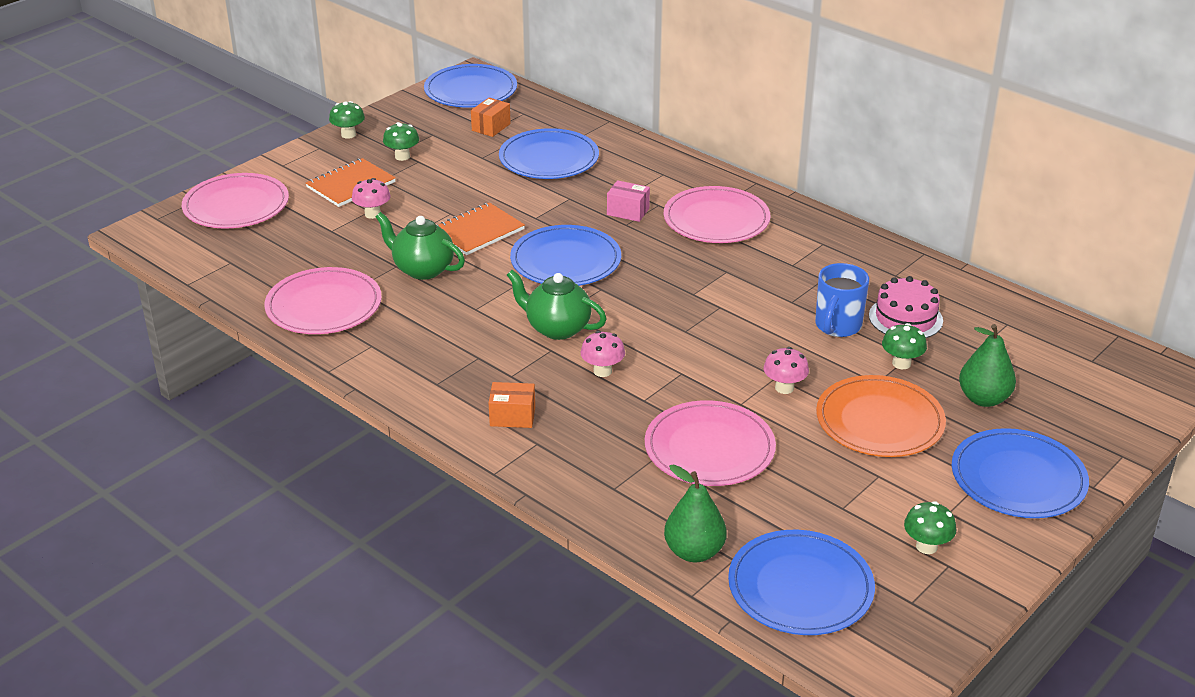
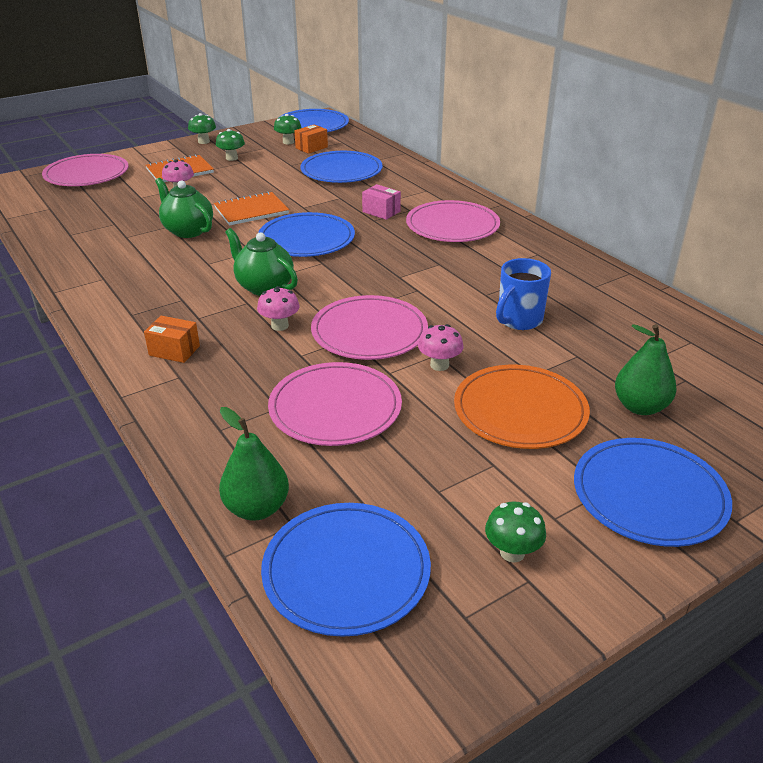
camera: 15 degrees right, 0 degrees up
pink plate [264,267,382,334] -> pink plate moved to [311,295,428,360]
pink cake [869,276,943,338] -> none
green mushroom [882,323,927,369] -> green mushroom moved to [274,114,301,144]

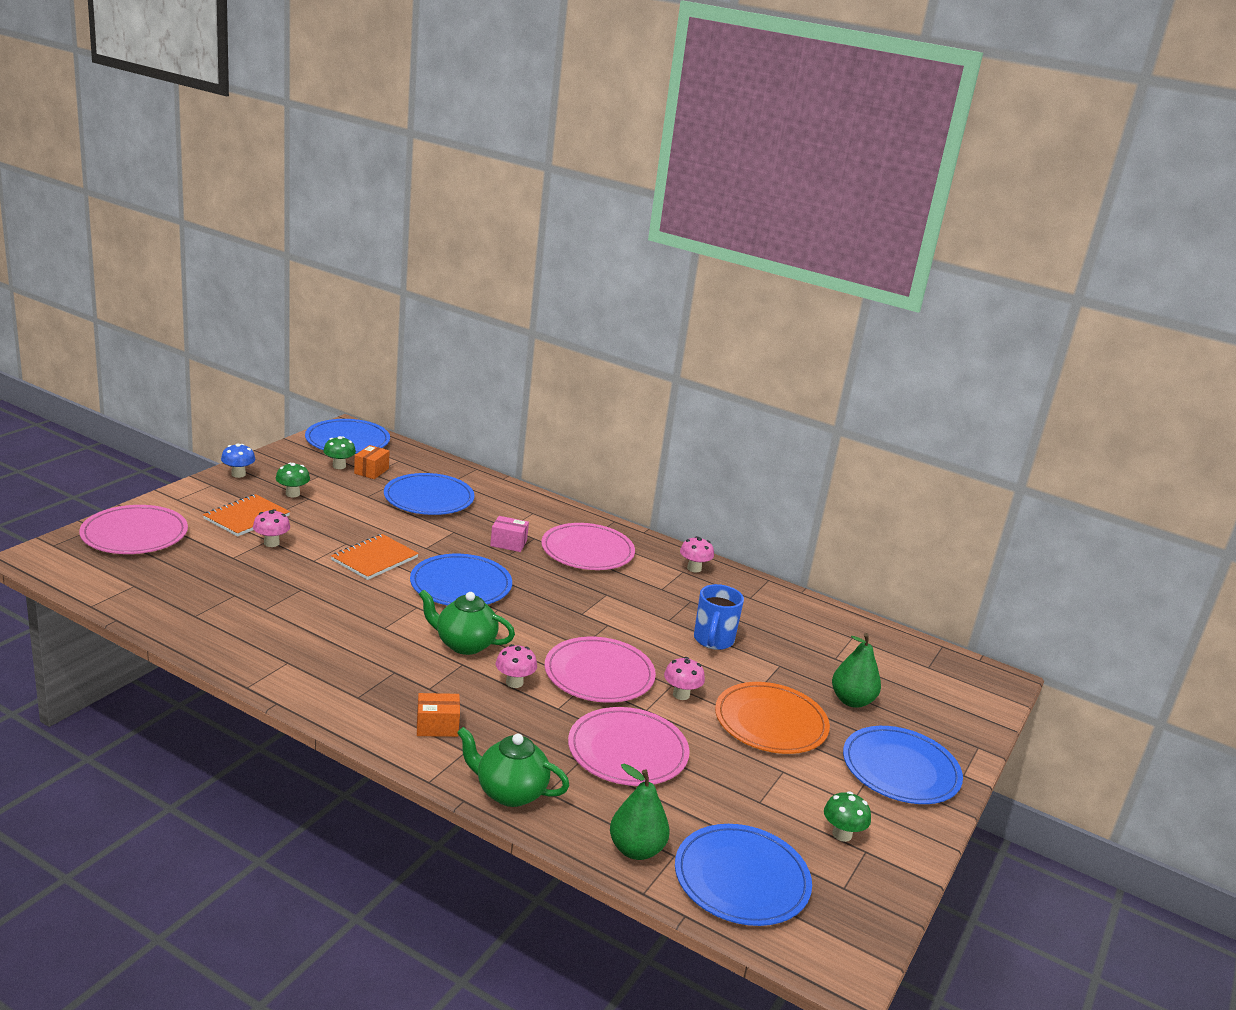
camera: 30 degrees left, 10 degrees down
green teapot [155,178,213,238] -> green teapot moved to [457,727,570,807]
green mushroom [188,113,216,144] -> blue mushroom [221,443,255,478]
none -> pink mushroom [680,536,714,572]

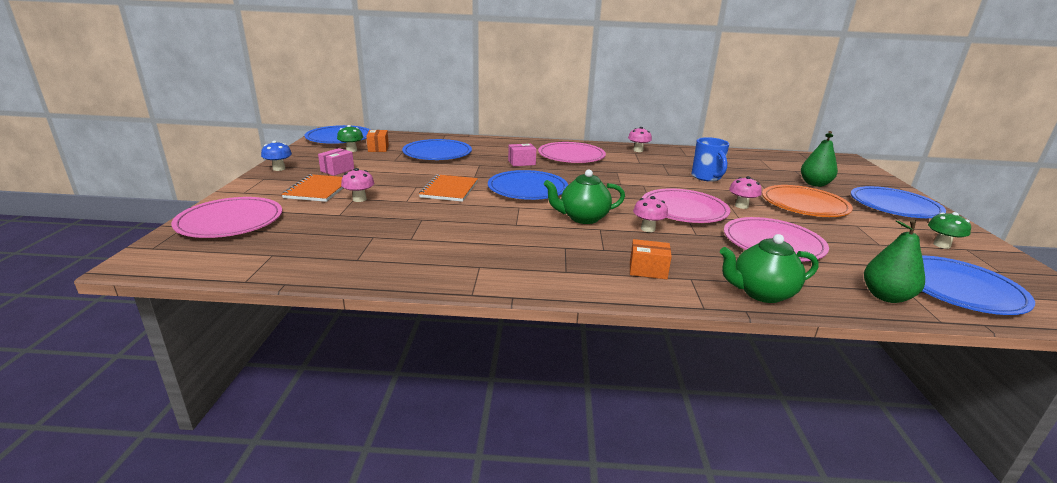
camera: 25 degrees left, 0 degrees up
green mushroom [276,463,310,497] -> pink box [318,148,354,176]
orange box [417,693,460,737] -> orange box turned 45 degrees clockwise [630,239,672,279]

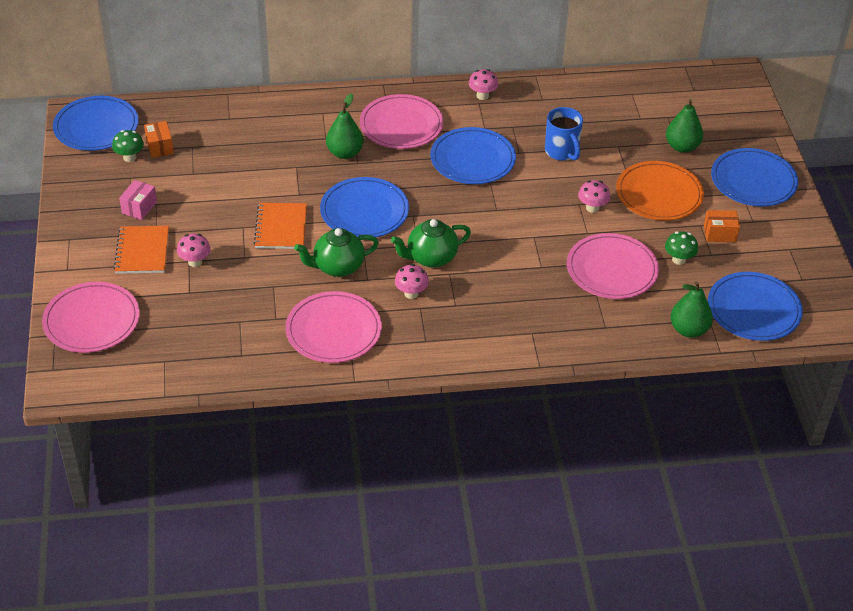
camera: 10 degrees left, 20 degrees up
blue mushroom [261,141,292,171] -> none
blue plate [402,139,472,160] -> blue plate moved to [430,127,516,184]
pink box [508,143,536,166] -> green pear [326,93,363,159]
orange box [630,239,672,279] -> orange box moved to [704,210,740,242]
pink mushroom [633,196,668,232] -> pink mushroom moved to [395,264,429,299]
pink plate [642,188,730,223] -> pink plate moved to [285,291,382,363]
green teapot [720,234,819,303] -> green teapot moved to [294,228,379,277]
green mushroom [928,212,971,249] -> green mushroom moved to [665,231,698,265]

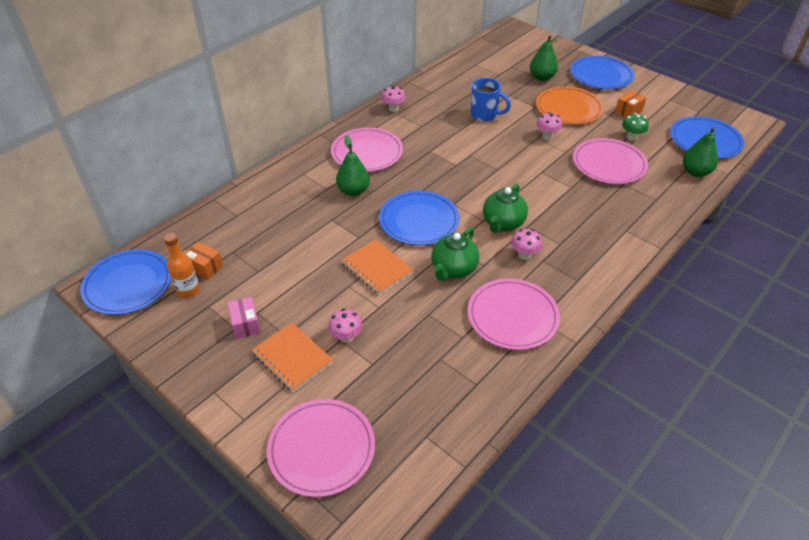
camera: 40 degrees left, 0 degrees up
green mushroom [112,130,144,162] -> orange bottle [164,233,200,298]
blue plate [430,127,516,184] -> none

